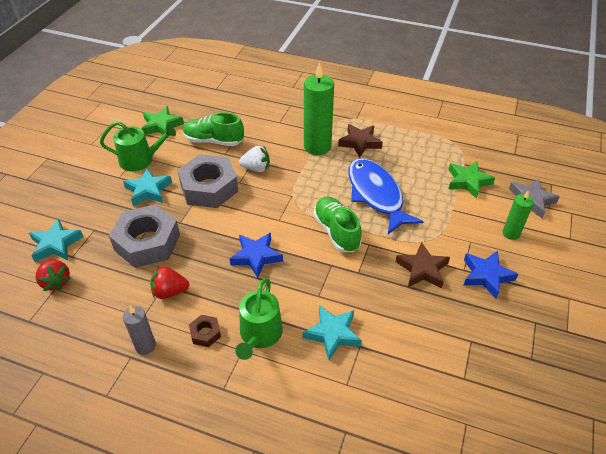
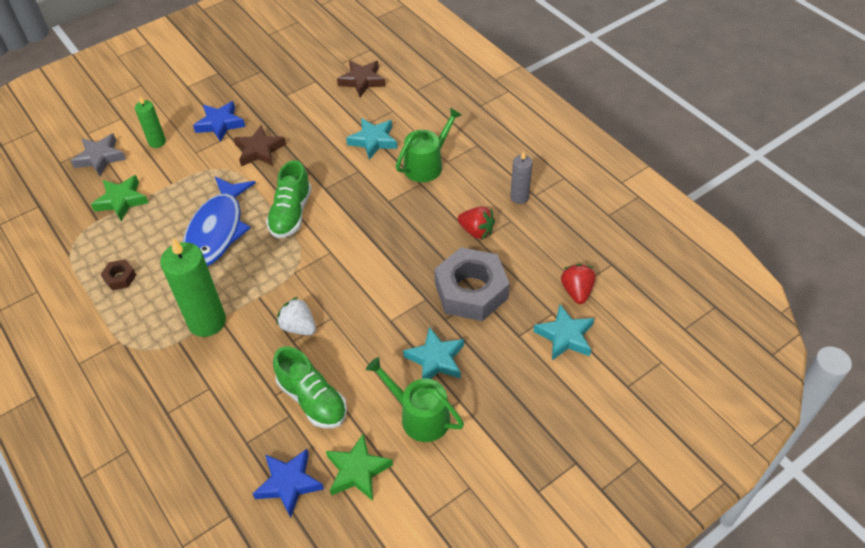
camera: 145 degrees left, 5 degrees up
grey nut [177,154,239,208] -> none
brown nut [189,315,221,347] -> brown nut moved to [100,259,136,290]
blue star [230,233,283,278] -> blue star moved to [253,449,324,518]
brown star [338,124,383,158] -> brown star moved to [337,61,385,97]

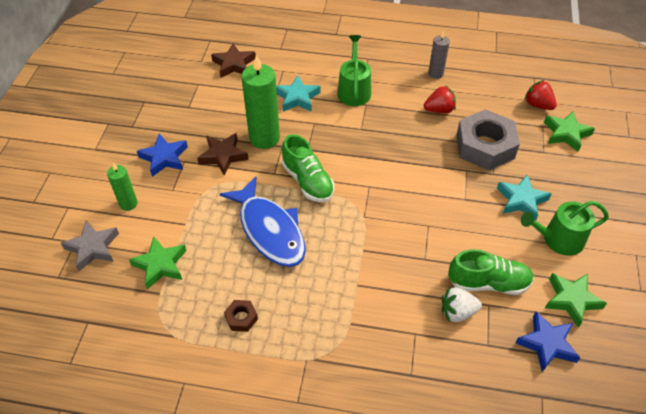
camera: 45 degrees left, 0 degrees up
green candle [160,238,226,337] -> green candle moved to [241,55,280,149]
white strawberry [277,297,316,335] -> white strawberry moved to [442,287,482,322]
turquoise star [533,304,594,360] -> green star [544,111,595,152]

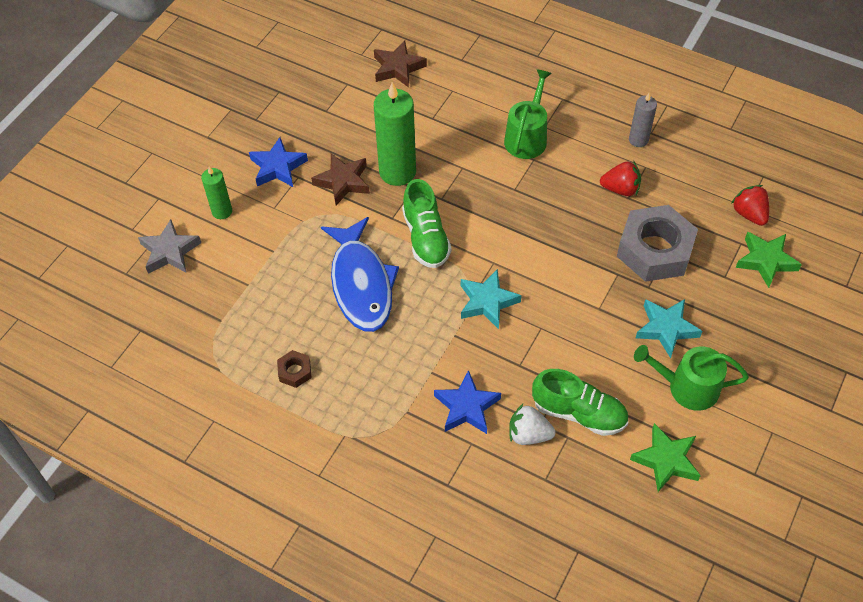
camera: 20 degrees right, 5 degrees up
green star [129,236,186,289] -> none
turquoise star [276,75,321,112] -> turquoise star moved to [461,269,522,329]
blue star [515,312,580,372] -> blue star moved to [434,370,501,434]

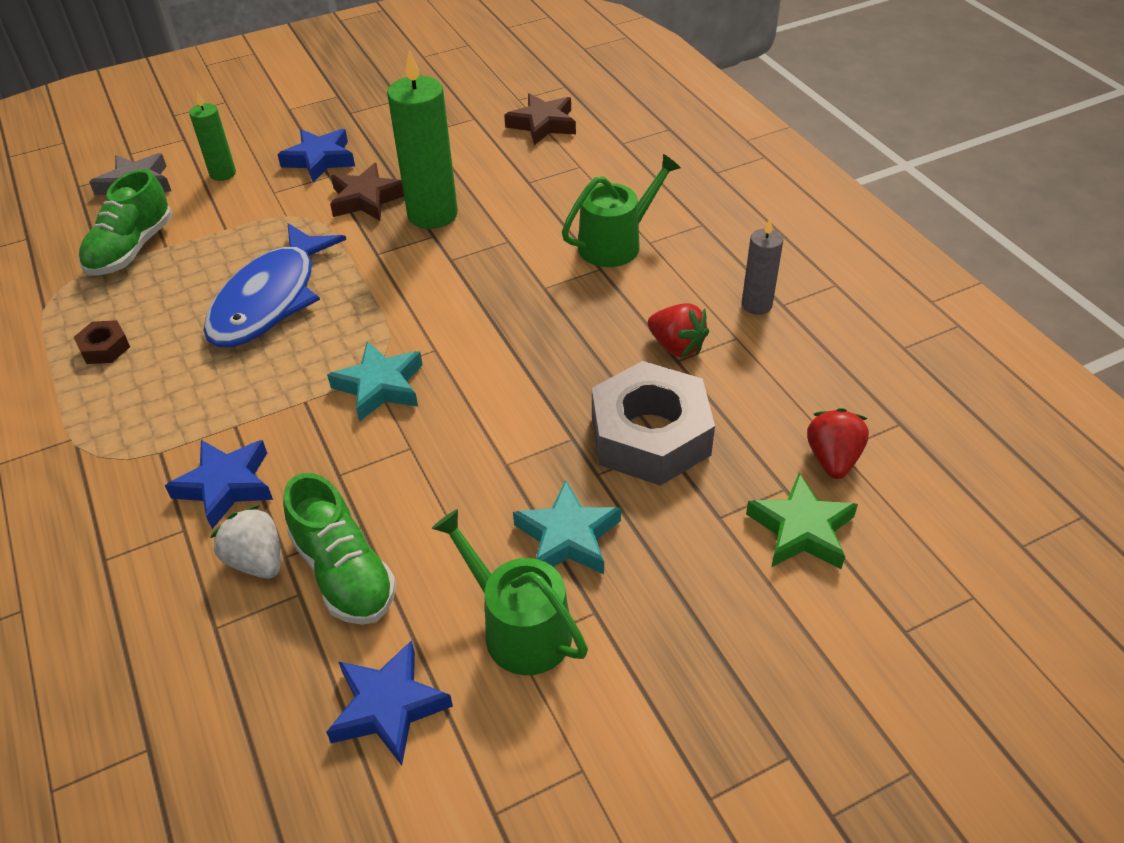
camera: 35 degrees right, 10 degrees down
green shoe [402,179,451,268] -> green shoe moved to [79,169,172,275]
green star [630,423,701,492] -> blue star [326,640,453,765]

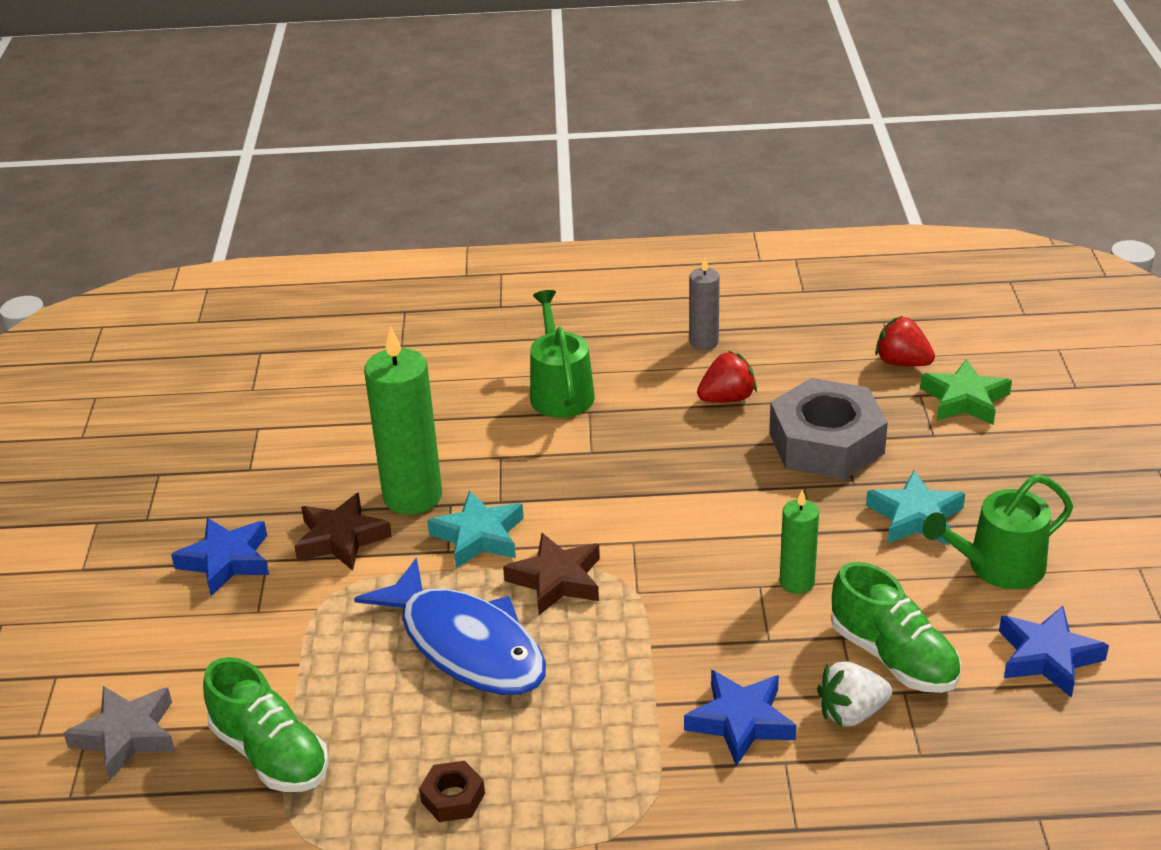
camera: 65 degrees left, 10 degrees down
green candle [189,92,236,181] -> green candle moved to [780,490,819,594]
green shoe [283,473,396,625] -> green shoe turned 60 degrees clockwise [831,562,961,693]
turquoise star [327,341,423,422] -> turquoise star moved to [427,490,524,568]
brown star [504,93,576,145] -> brown star moved to [503,533,600,615]

